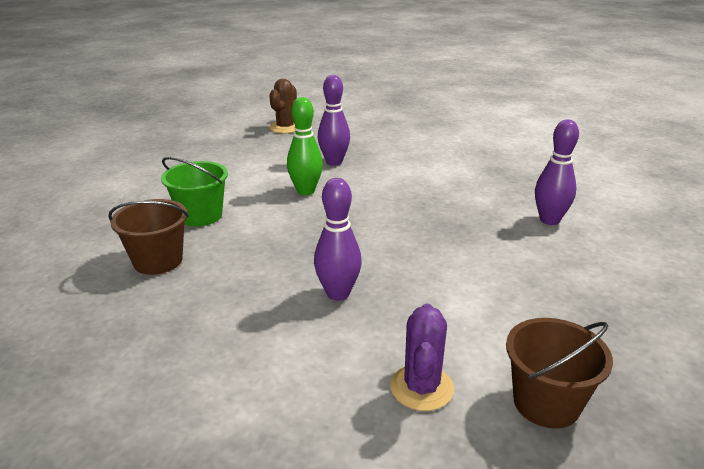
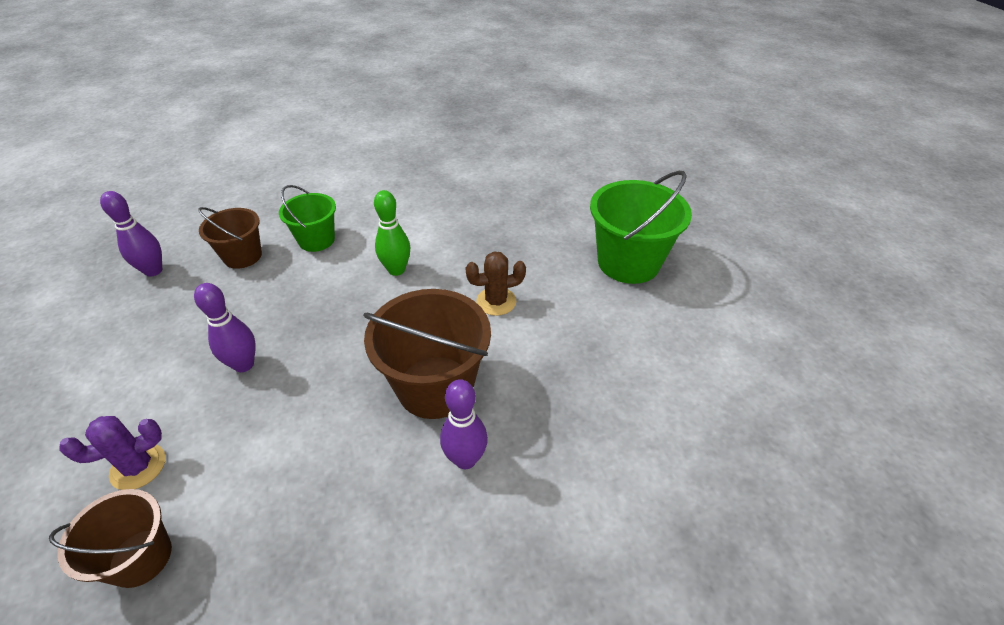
camera: 55 degrees right, 15 degrees up
brown cactus [269,79,297,133] -> brown cactus moved to [465,251,526,316]
purple bowling pin [318,75,350,166] -> purple bowling pin moved to [100,191,162,277]
none -> brown bucket [363,289,491,419]
none -> green bucket [590,171,692,284]

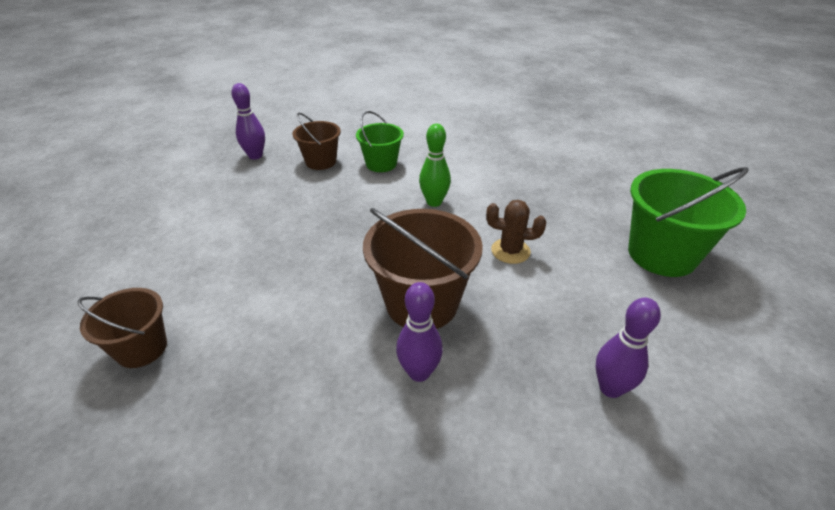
camera: 25 degrees right, 5 degrees down
purple cactus [59,416,165,490] -> none
purple bowling pin [194,283,256,372] -> purple bowling pin moved to [596,297,661,398]

